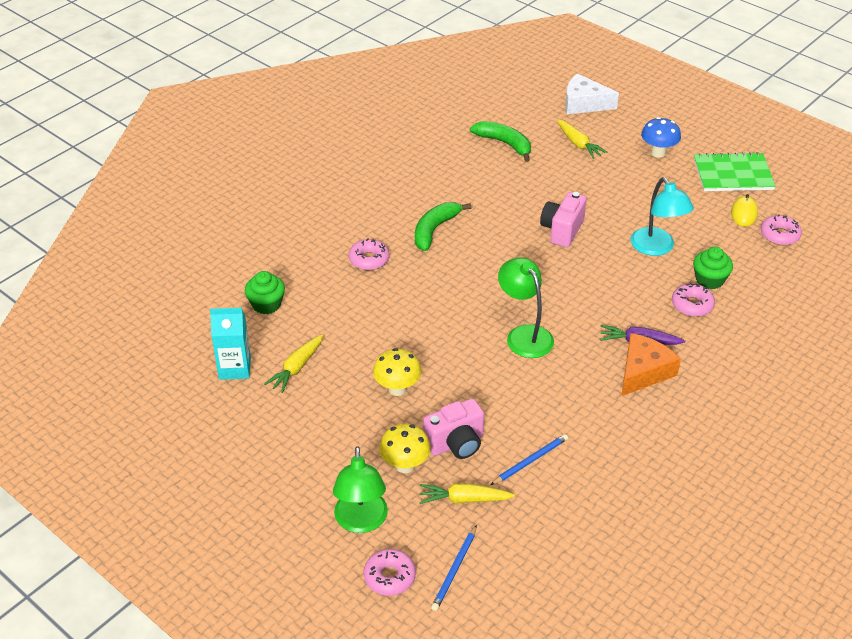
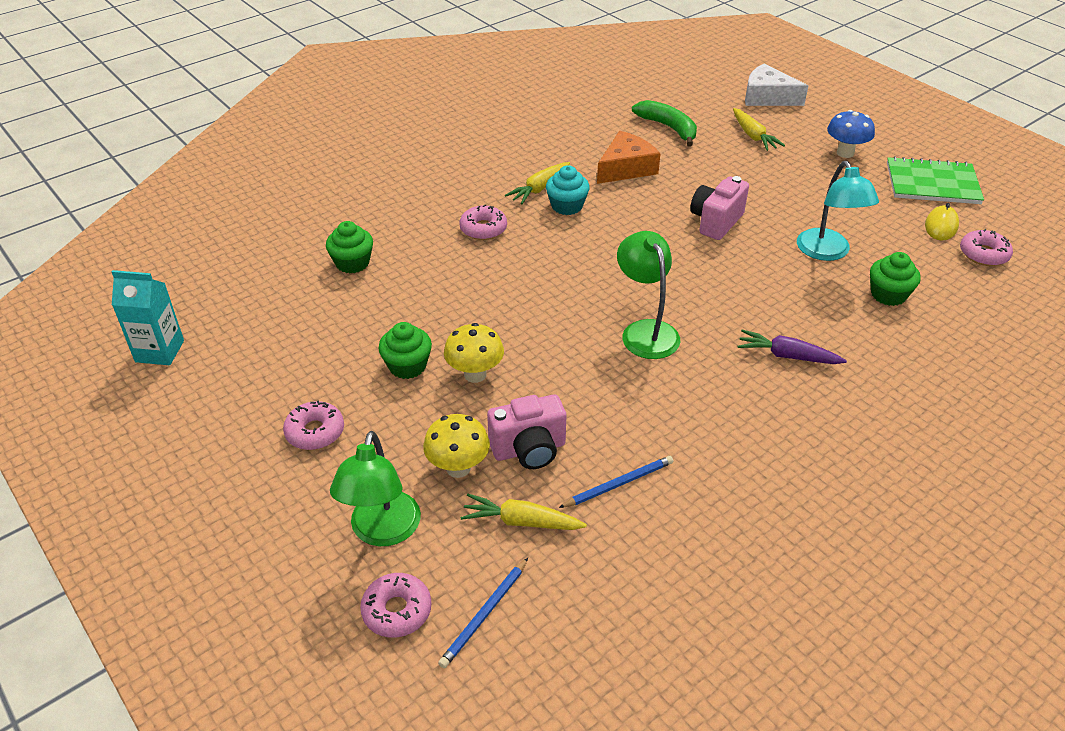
camera: 10 degrees right, 0 degrees up
turquoise carton [210,308,251,380] -> turquoise carton moved to [112,270,184,365]
yellow carrot [264,335,323,393] -> yellow carrot moved to [505,162,570,204]
green banana [415,202,471,251] -> turquoise cupcake [546,165,590,215]
orange cheese [621,333,681,396] -> orange cheese moved to [597,131,660,184]
pink donut [672,283,715,317] -> pink donut moved to [283,400,344,450]
none -> green cupcake [378,322,432,379]

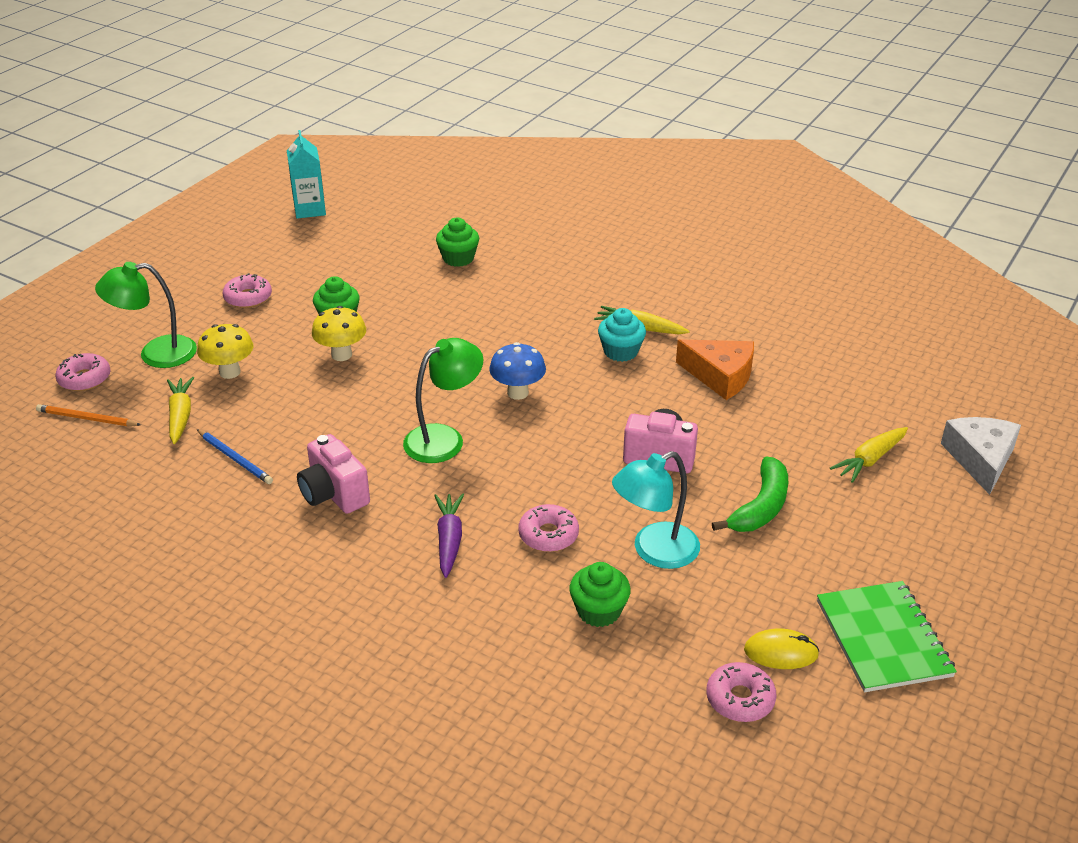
camera: 70 degrees right, 5 degrees down
blue pencil [438,558,528,668] -> orange pencil [36,404,141,426]
pink donut [460,204,507,240] -> pink donut moved to [518,504,579,552]
pink camera [487,394,567,469] -> pink camera moved to [297,434,370,514]
green banana [632,100,697,147] -> green banana moved to [712,456,789,532]
blue mushroom [827,110,875,158] -> blue mushroom moved to [489,342,546,400]

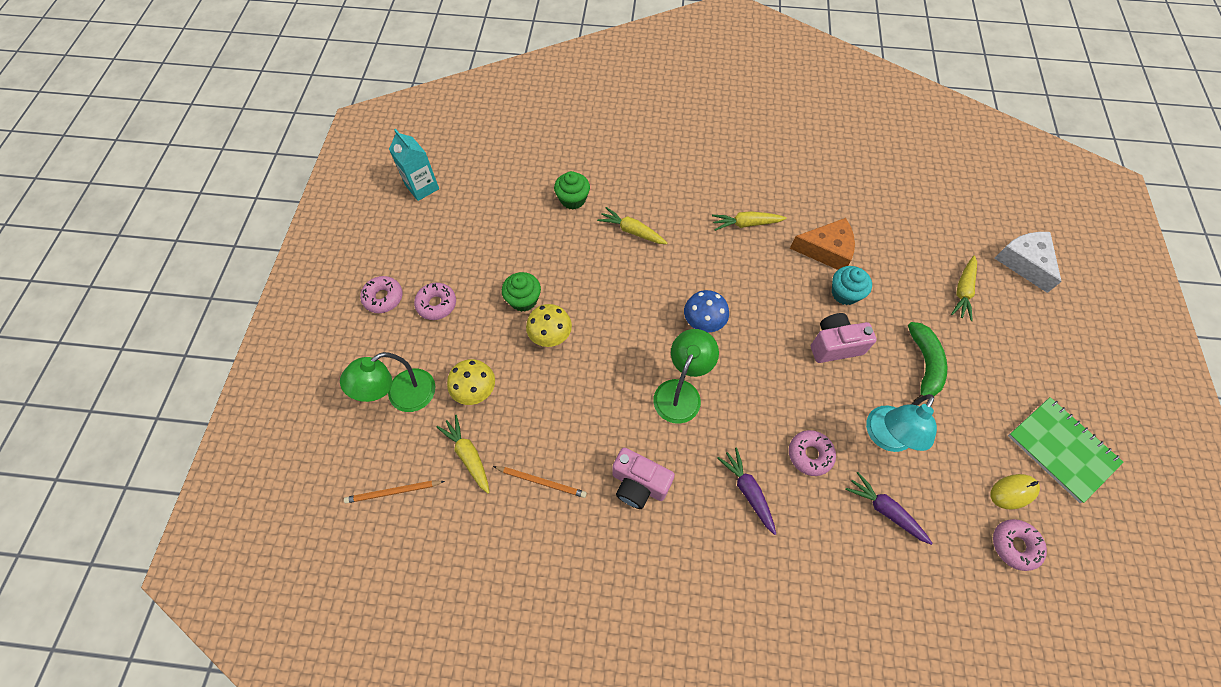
camera: 25 degrees left, 25 degrees up
pink donut [55,353,111,391] -> pink donut moved to [360,276,403,313]
blue pencil [197,429,273,484] -> orange pencil [493,466,587,498]
green cupcake [569,562,631,627] -> purple carrot [845,472,933,545]
turquoise cupcake [598,308,646,362] -> turquoise cupcake moved to [832,266,872,305]
none -> yellow carrot [597,207,667,244]

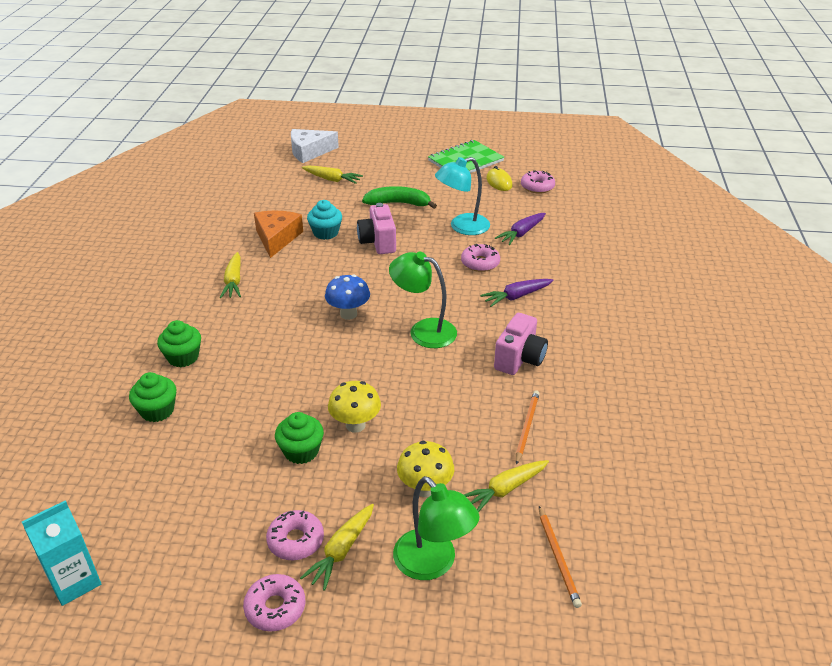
camera: 90 degrees left, 25 degrees down
yellow carrot [597,207,667,244] -> yellow carrot moved to [300,504,374,591]
turquoise lamp [866,394,937,452] -> turquoise lamp turned 120 degrees clockwise [435,157,490,235]
none -> green cupcake [157,320,201,367]

